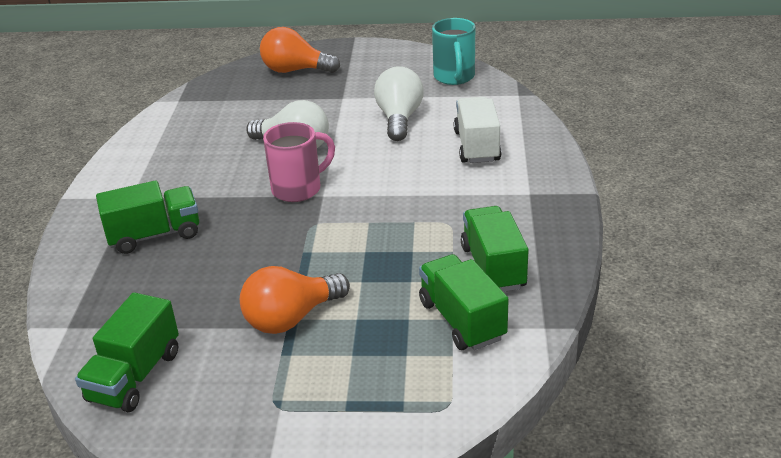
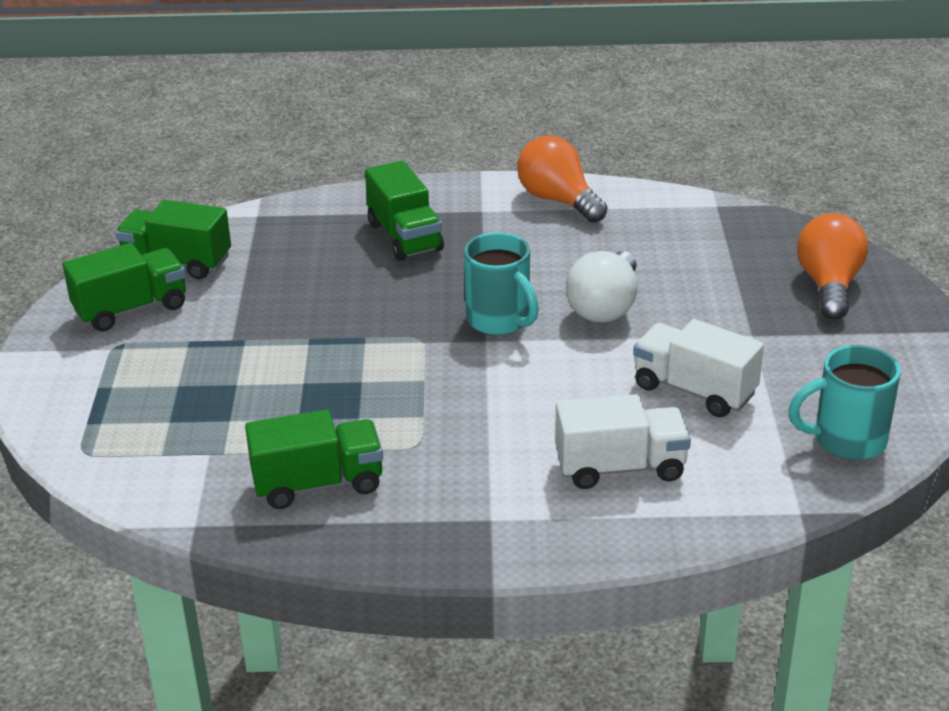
camera: 85 degrees right, 0 degrees up
orange light bulb [240,266,350,334] -> orange light bulb moved to [517,136,607,223]
pink mug [263,122,335,202] -> turquoise mug [464,232,539,335]
white light bulb [374,66,424,141] -> white truck [633,319,764,417]
green truck [419,254,509,350] -> green truck moved to [62,243,186,332]

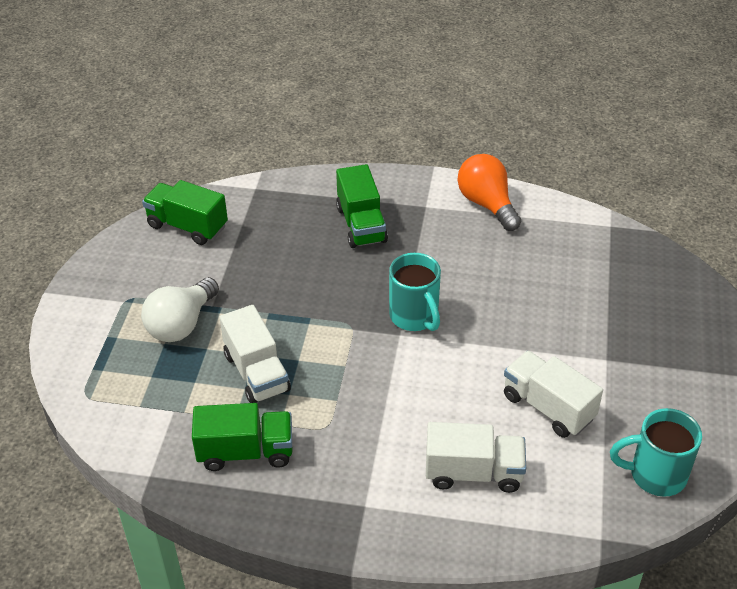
camera: 10 degrees right, 10 degrees up
green truck [62,243,186,332] -> none
white light bulb [566,251,637,322] -> white light bulb moved to [141,277,219,342]
orange light bulb [797,213,868,320] -> none
none -> white truck [220,305,291,403]

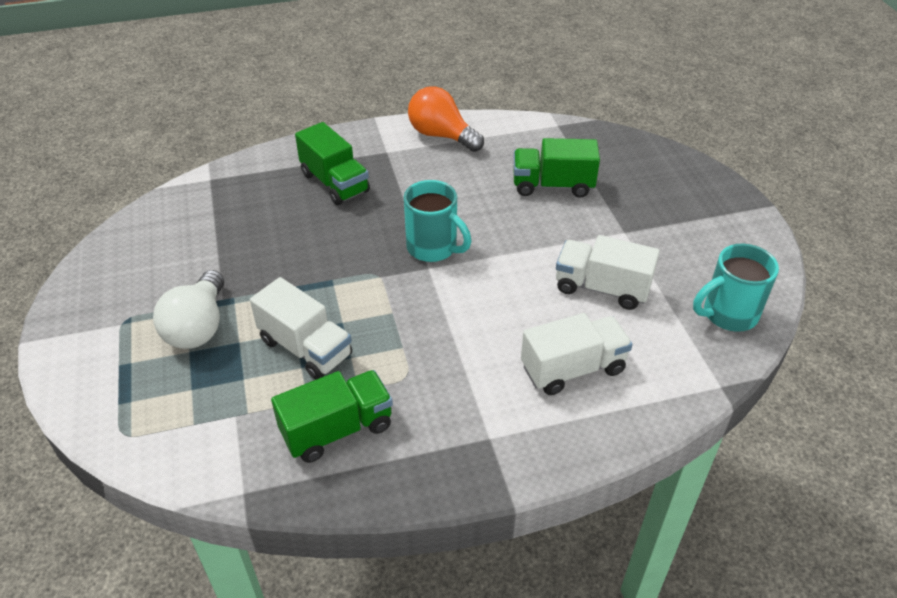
camera: 25 degrees left, 0 degrees up
green truck [142,180,228,245] -> green truck moved to [514,138,600,198]

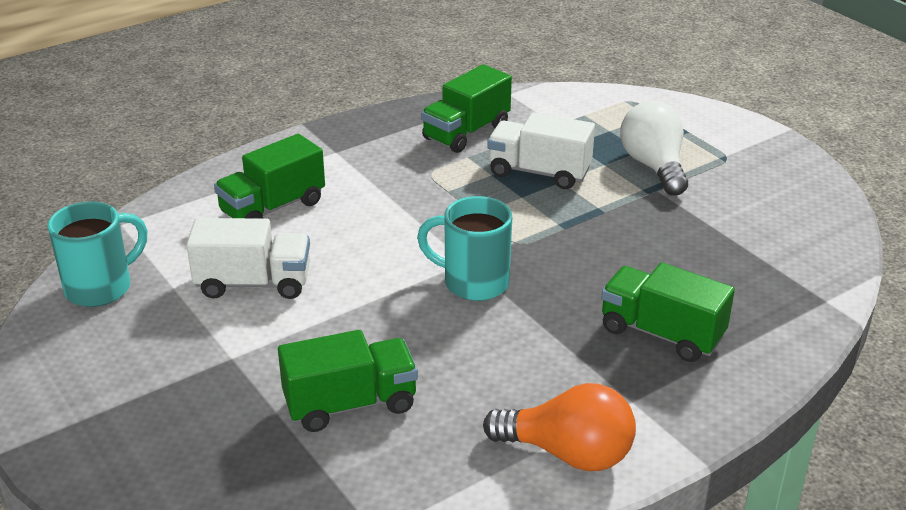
camera: 160 degrees right, 10 degrees down
white truck [521,313,633,395] -> green truck [214,134,325,218]

